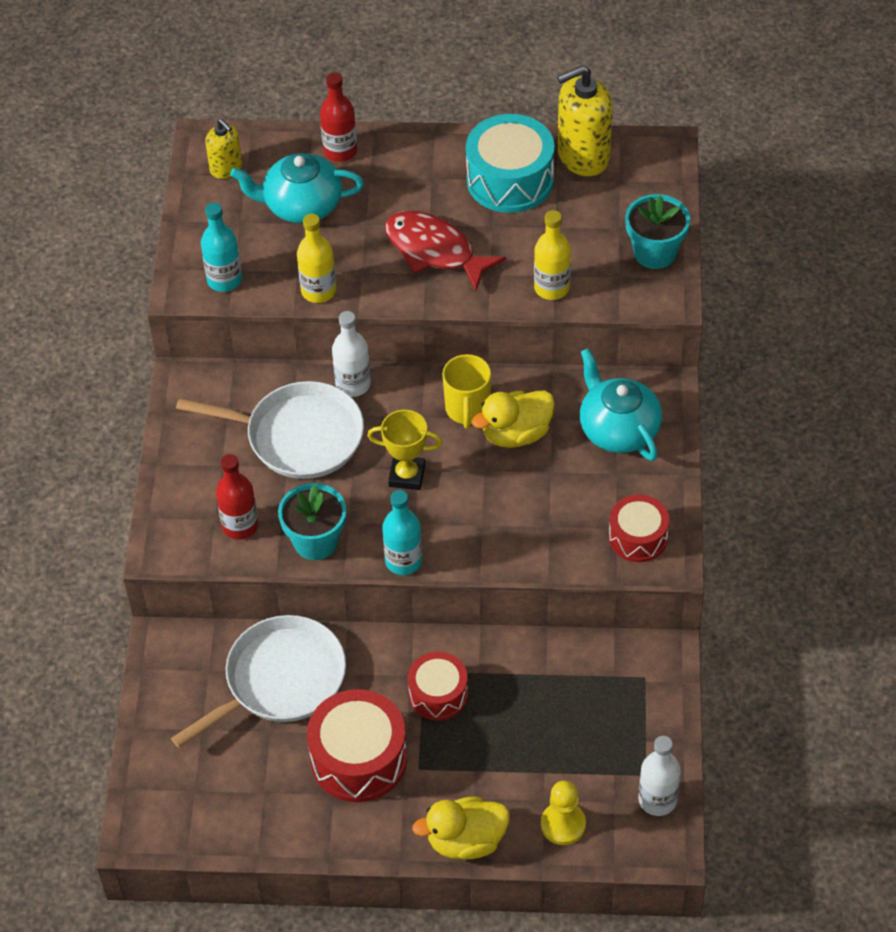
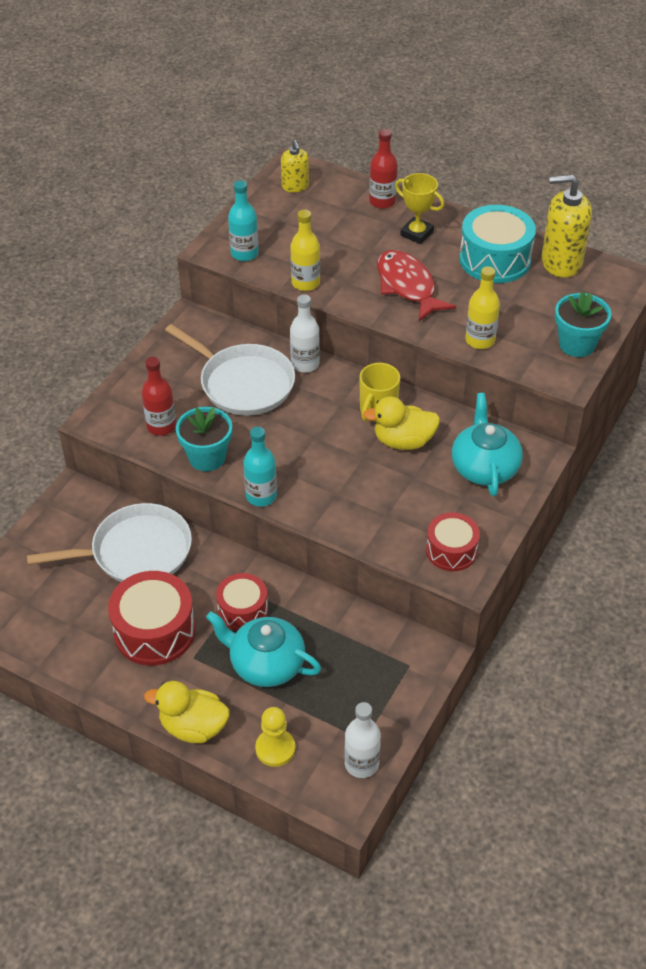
camera: 25 degrees right, 5 degrees down
turquoise teapot [230,153,364,223] -> turquoise teapot moved to [206,611,321,687]
yellow trophy [367,410,442,490] -> yellow trophy moved to [395,173,444,244]

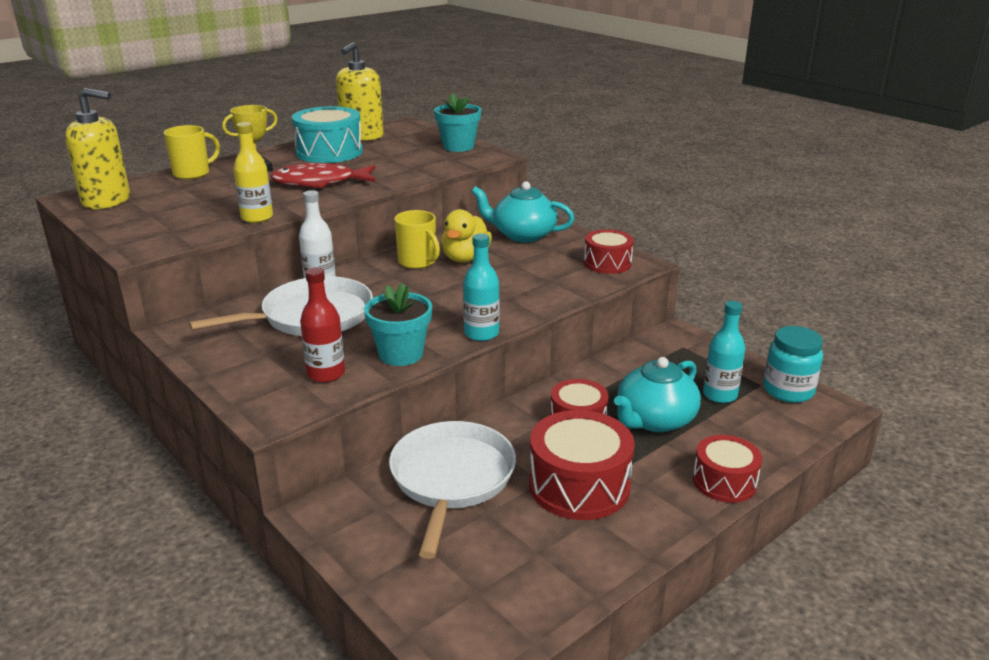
camera: 70 degrees left, 20 degrees down
yellow duck [144,681,230,743] -> red drum [693,435,762,503]
turquoise bottle [228,180,259,261] -> turquoise bottle moved to [703,301,745,403]
yellow pawn [255,707,295,767] -> none
yellow soap dispenser [281,140,309,192] -> yellow soap dispenser [65,88,130,209], size x1.76
white bottle [344,702,381,778] -> turquoise jar [763,326,823,403]
red bottle [369,129,398,209] -> yellow mug [164,125,220,179]
yellow bottle [465,266,500,349] -> none

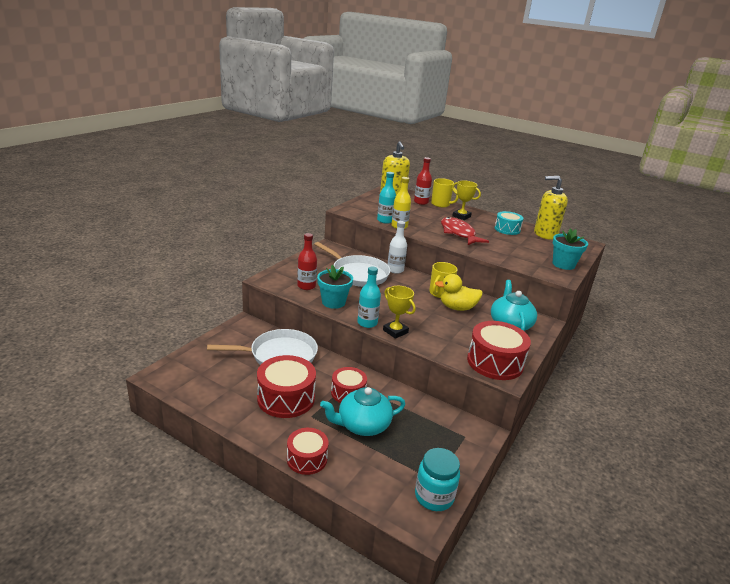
camera: 70 degrees right, 0 degrees up
turquoise drum [292,106,363,163] -> turquoise drum [495,211,524,235], size x0.62
red drum [584,229,634,274] -> red drum [467,321,531,380], size x1.60
turquoise teapot [614,357,701,432] -> turquoise teapot turned 45 degrees counterclockwise [320,387,406,436]
turquoise bottle [703,301,745,403] -> turquoise bottle moved to [377,172,396,224]
none -> yellow trophy [383,286,416,339]
none -> red bottle [414,157,432,205]

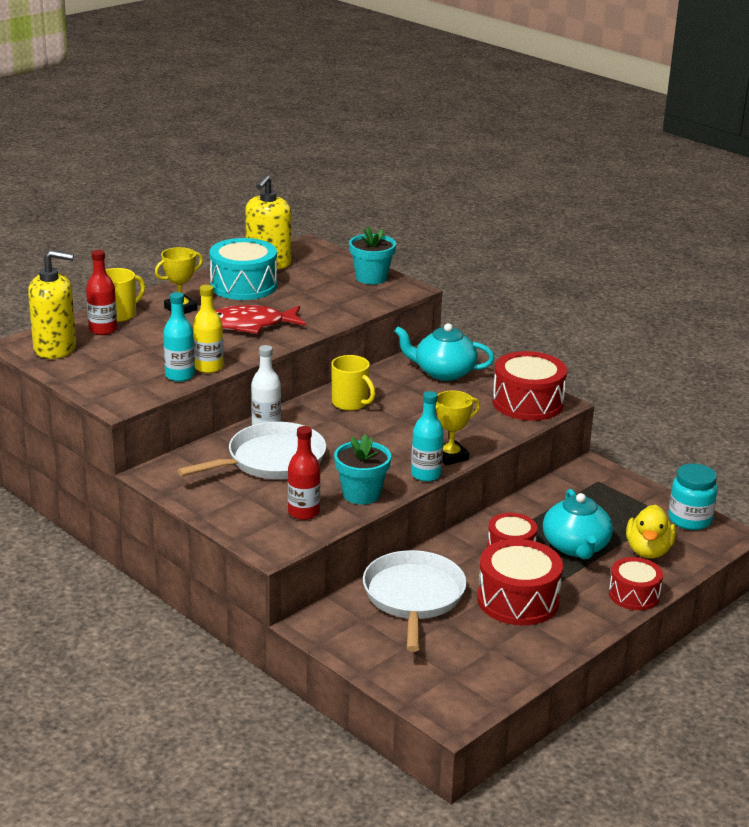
camera: 75 degrees left, 0 degrees up
yellow duck [435,274,483,311] -> yellow duck moved to [626,505,676,559]
turquoise drum [495,211,524,235] -> turquoise drum [209,238,277,300], size x1.60

